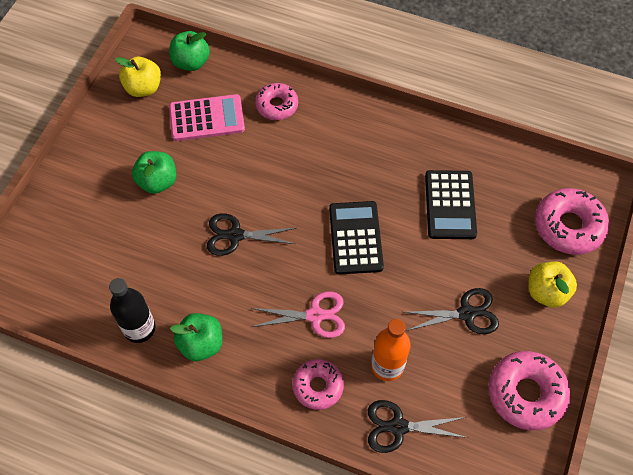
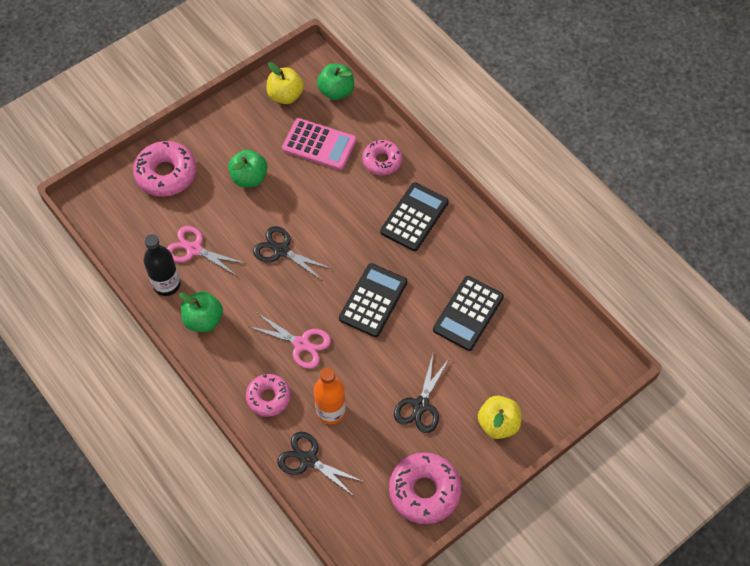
camera: 30 degrees right, 0 degrees up
black scissors [404,288,499,334] -> black scissors turned 90 degrees clockwise [394,354,449,433]
pink donut [535,188,609,255] -> pink donut moved to [133,141,196,197]
none -> pink scissors [167,226,246,276]
none -> black calculator [380,182,449,251]

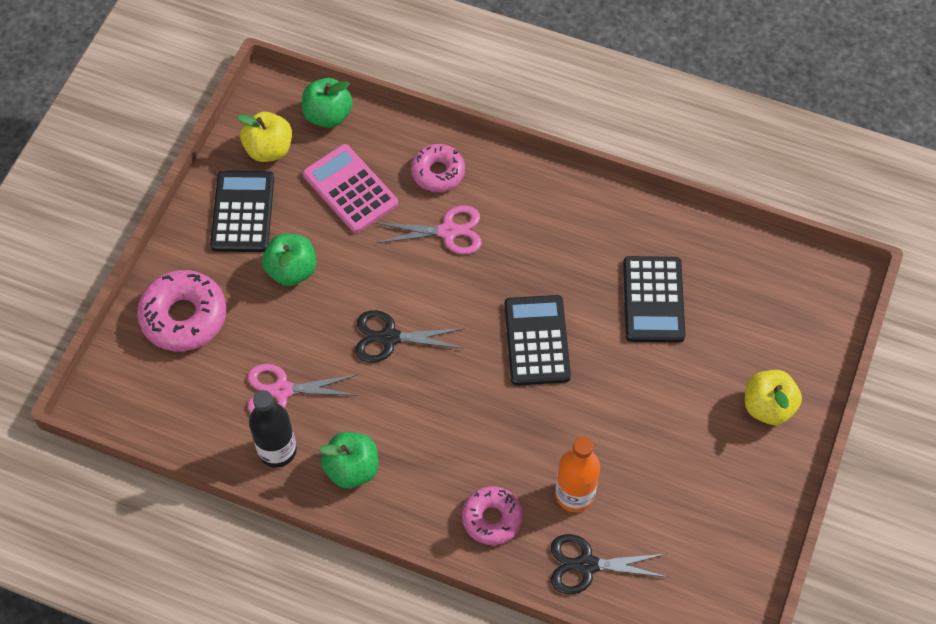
camera: 30 degrees left, 0 degrees up
pink scissors [250,313,331,369] -> pink scissors moved to [376,206,481,254]
pink calculator [282,118,357,170] -> pink calculator turned 120 degrees counterclockwise [303,144,398,233]
black calculator [380,182,449,251] -> black calculator moved to [210,171,274,252]
pink donut [389,453,461,524] -> none
black scissors [394,354,449,433] -> none

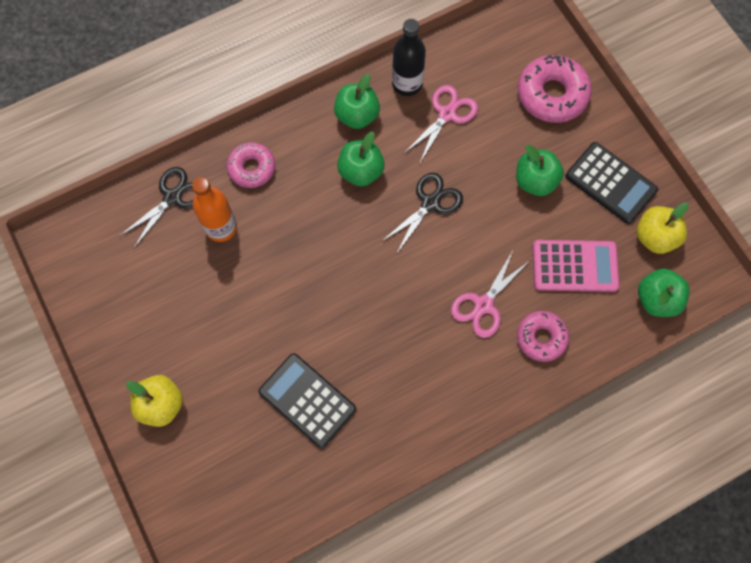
camera: 130 degrees right, 10 degrees up
black calculator [504,295,571,385] -> none
none -> green apple [337,132,385,186]

